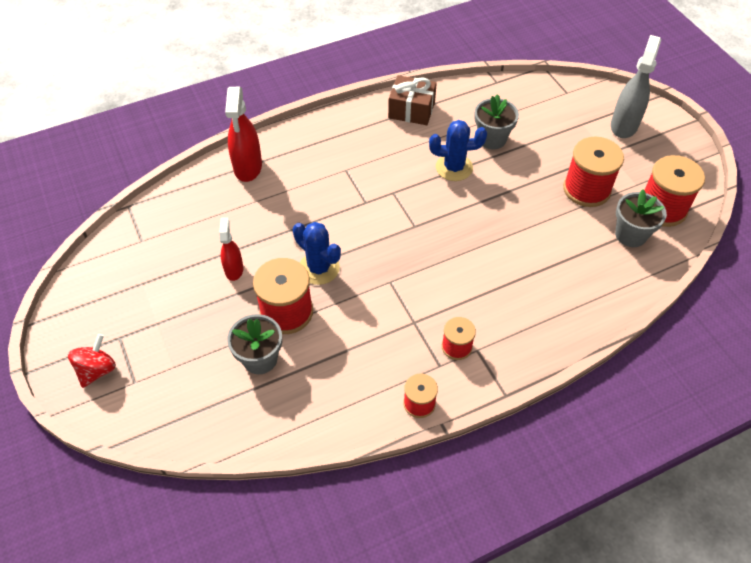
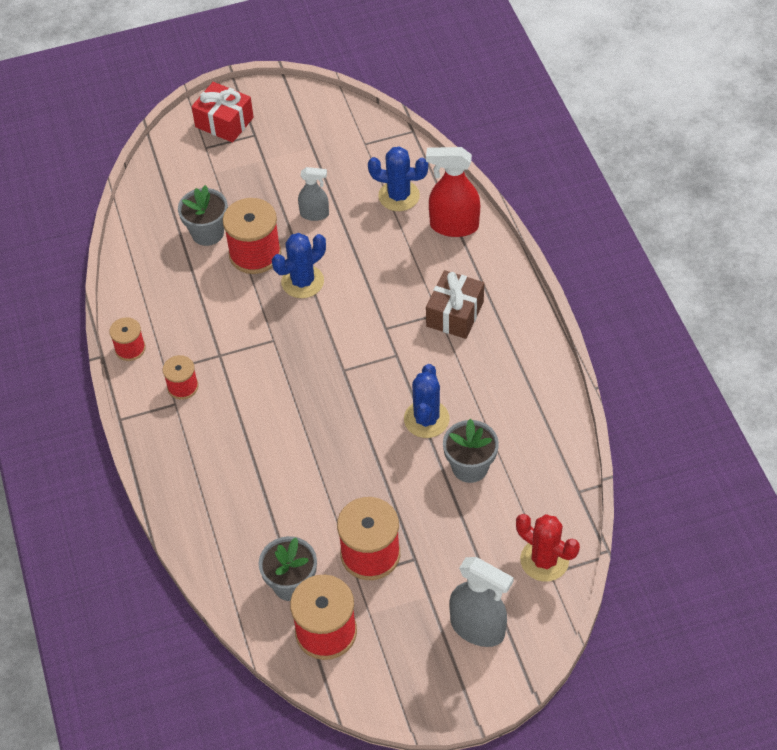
camera: 100 degrees right, 0 degrees up
red spinning top [68,334,116,388] -> red gift [192,82,254,143]
red spray bottle [219,218,243,281] -> grey spray bottle [298,167,329,221]
brown gift [388,75,437,125] -> brown gift moved to [426,270,484,339]
none -> blue cactus [368,146,428,211]
none -> red cactus [516,514,580,581]

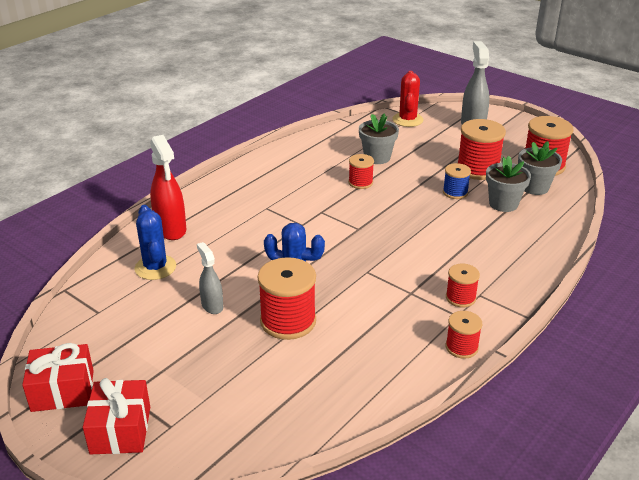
camera: 125 degrees left, 20 degrees down
grey flower pot [178,185,228,246] -> grey flower pot moved to [486,156,531,212]
blue cactus [404,364,450,438] -> red spool [348,154,374,189]
brown gift [426,270,484,339] -> none
none -> red gift [22,343,94,412]
none -> blue spool [443,163,471,199]

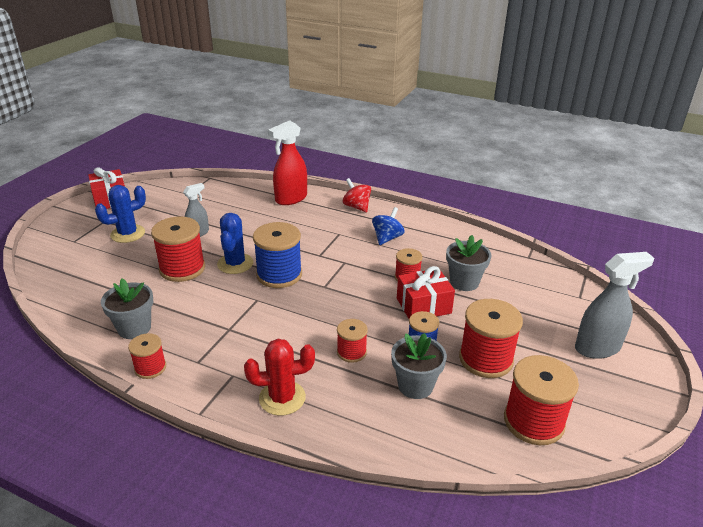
camera: 75 degrees right, 0 degrees up
red gift [83,378,150,455] -> red gift moved to [397,266,455,319]
blue cactus [135,205,176,280] -> blue cactus moved to [95,185,146,243]
red cactus [392,71,424,127] -> red cactus moved to [244,339,315,416]
red spool [446,264,480,307] -> red spool moved to [337,319,368,363]
grey flower pot [518,141,562,195] -> grey flower pot moved to [101,278,153,339]
none -> blue spool [253,222,302,288]
none -> red spinning top [343,178,371,212]
none -> blue spinning top [372,207,405,245]

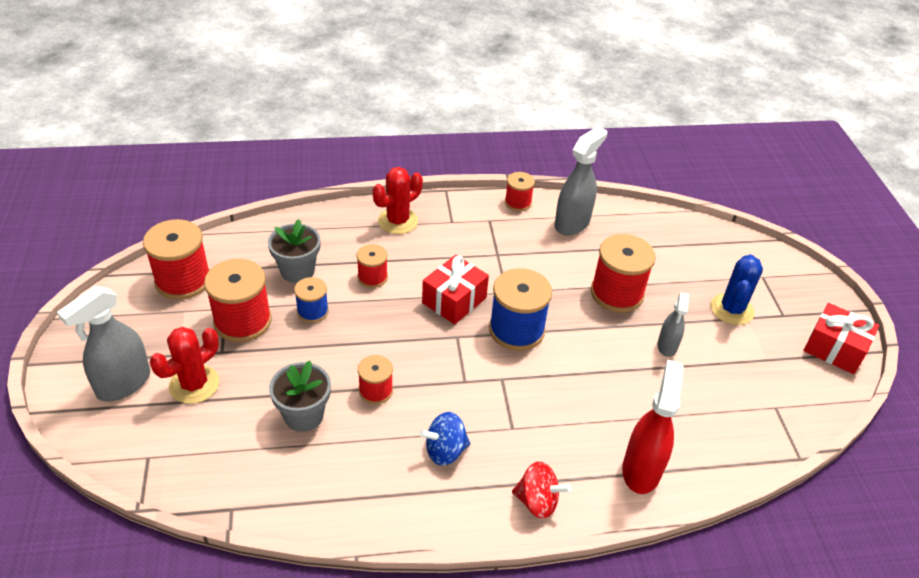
camera: 145 degrees right, 10 degrees up
grey flower pot [101,278,153,339] -> grey spray bottle [555,126,607,235]
blue cactus [217,213,253,274] -> none
blue spinning top [372,207,405,245] -> blue spinning top turned 75 degrees clockwise [419,412,470,466]
red gift [397,266,455,319] -> red gift moved to [422,255,489,325]
none -> red cactus [150,327,219,404]

